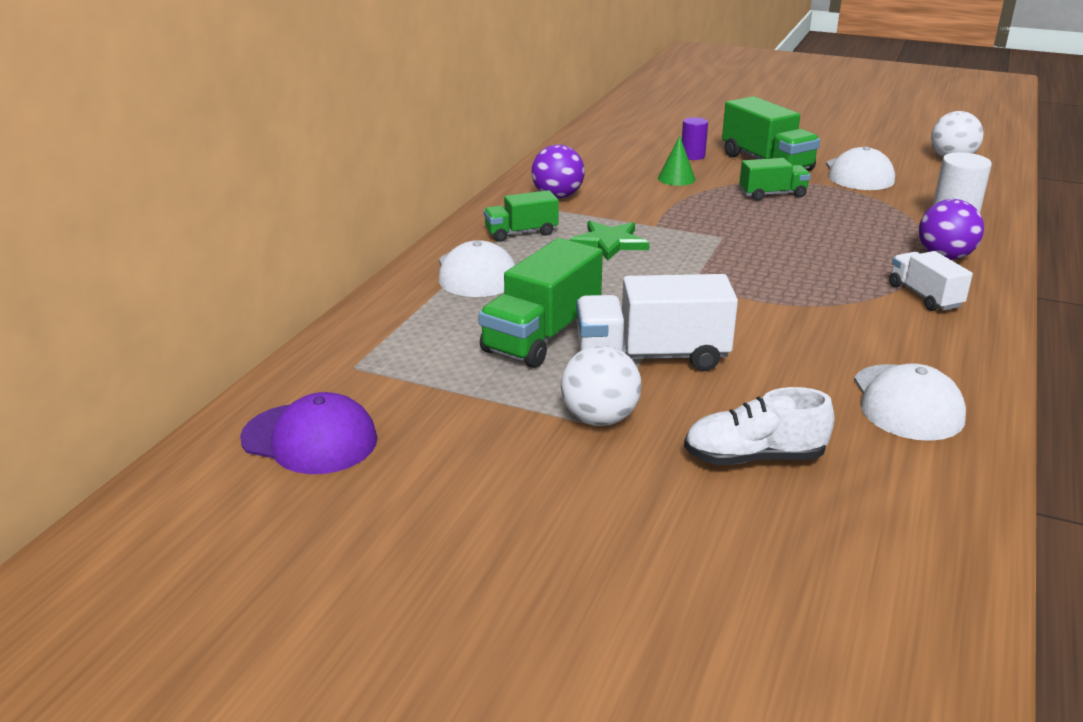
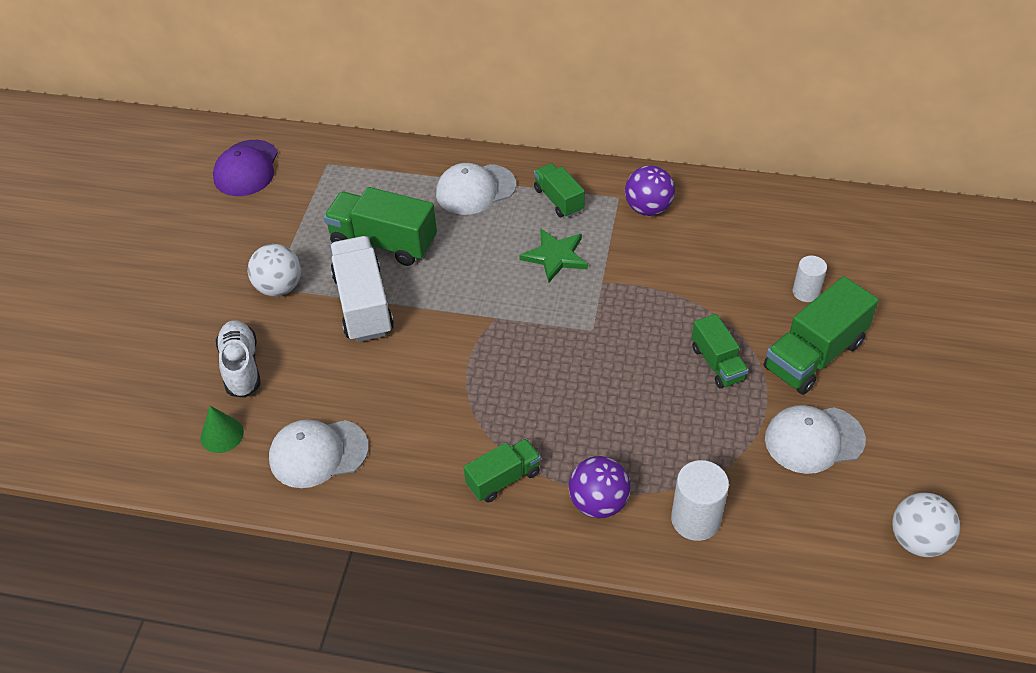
camera: 80 degrees right, 20 degrees up
green cone [658,136,696,186] -> green cone moved to [201,406,244,453]
purple cylinder [682,117,708,160] -> white cylinder [793,256,827,302]
white truck [889,251,973,311] -> green truck [464,439,541,503]

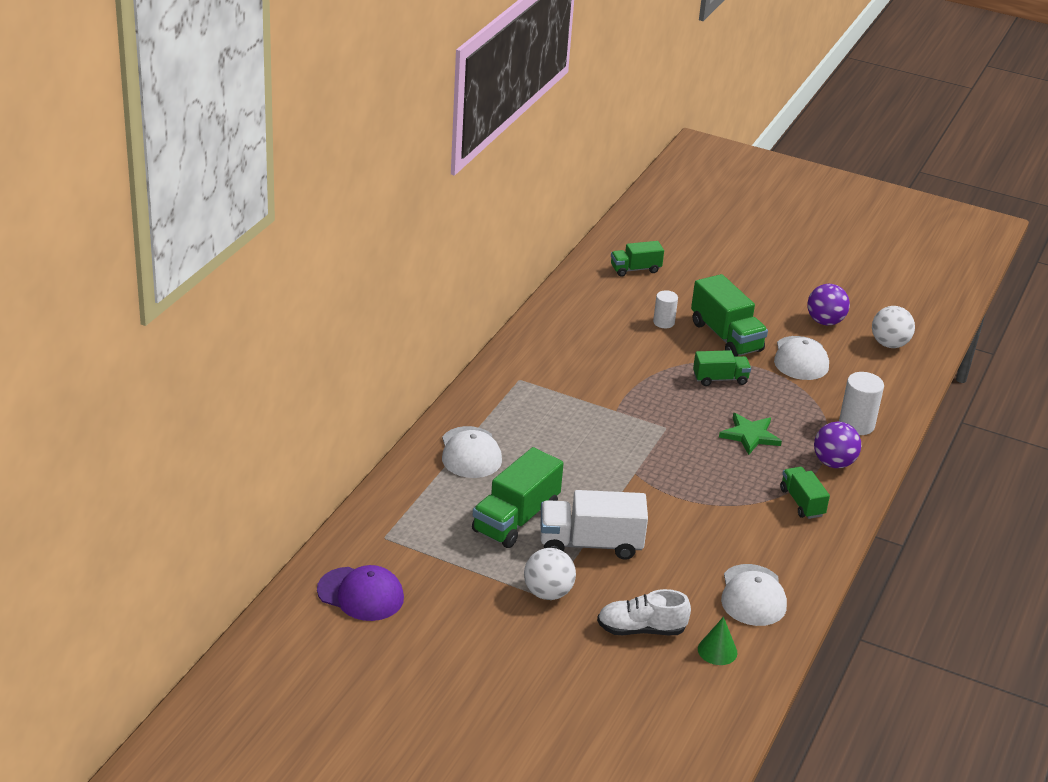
camera: 80 degrees left, 15 degrees down
green star [519,228,588,283] -> green star moved to [719,413,782,455]
green truck [534,163,585,218] -> green truck moved to [611,241,664,277]
purple ball [625,165,675,216] -> purple ball moved to [807,284,850,325]

